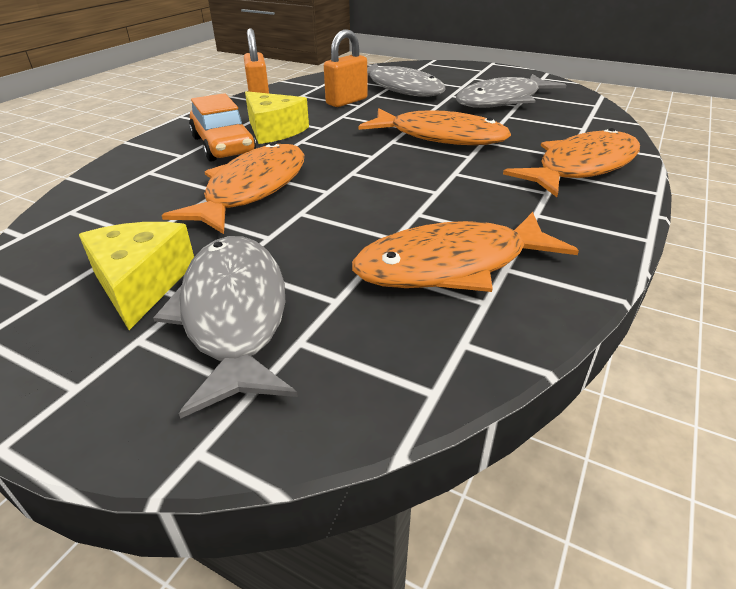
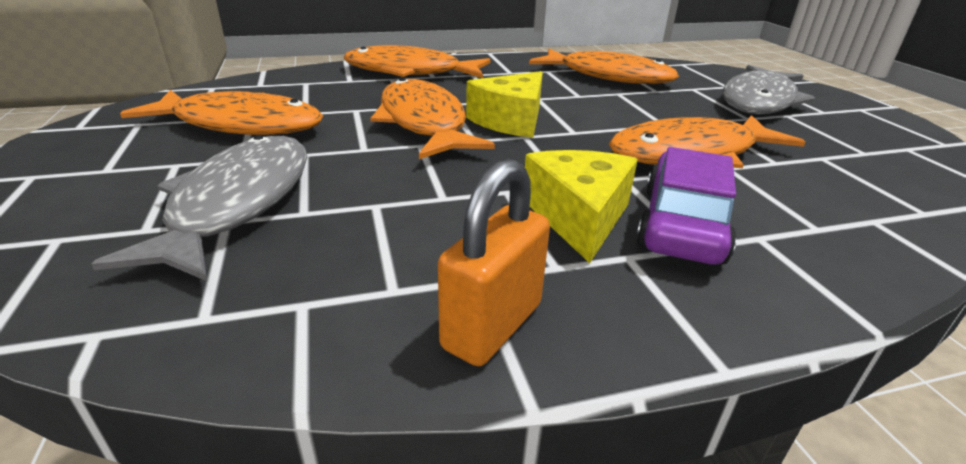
camera: 135 degrees left, 5 degrees down
yellow cheese [79,222,194,330] -> yellow cheese moved to [466,71,543,138]
orange car [189,93,256,162] -> purple car [636,147,737,265]
orange padlock [324,29,368,107] -> none
grey fish [456,74,566,108] -> orange fish [120,90,323,135]

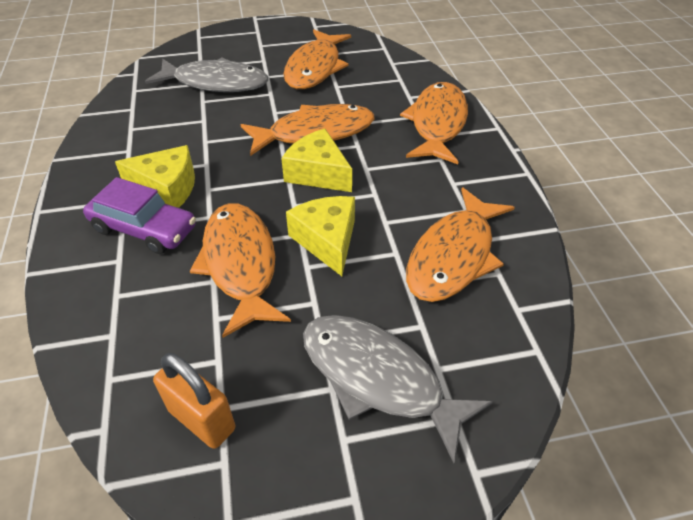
camera: 95 degrees right, 15 degrees up
orange padlock [438,159,550,366] -> orange padlock moved to [153,353,235,449]
none -> yellow cheese [286,196,355,276]

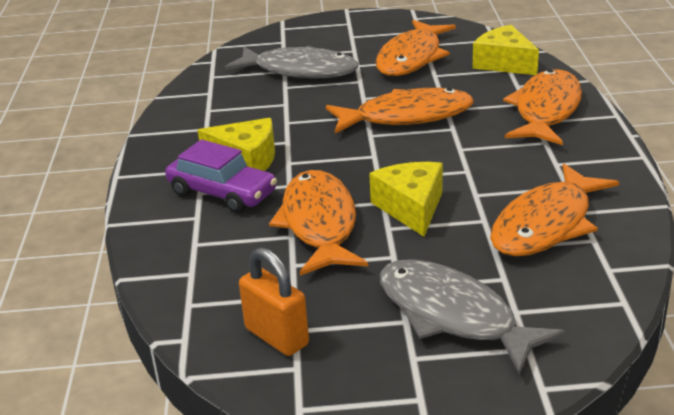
camera: 10 degrees right, 15 degrees down
yellow cheese [281,129,352,192] -> yellow cheese moved to [472,25,539,75]

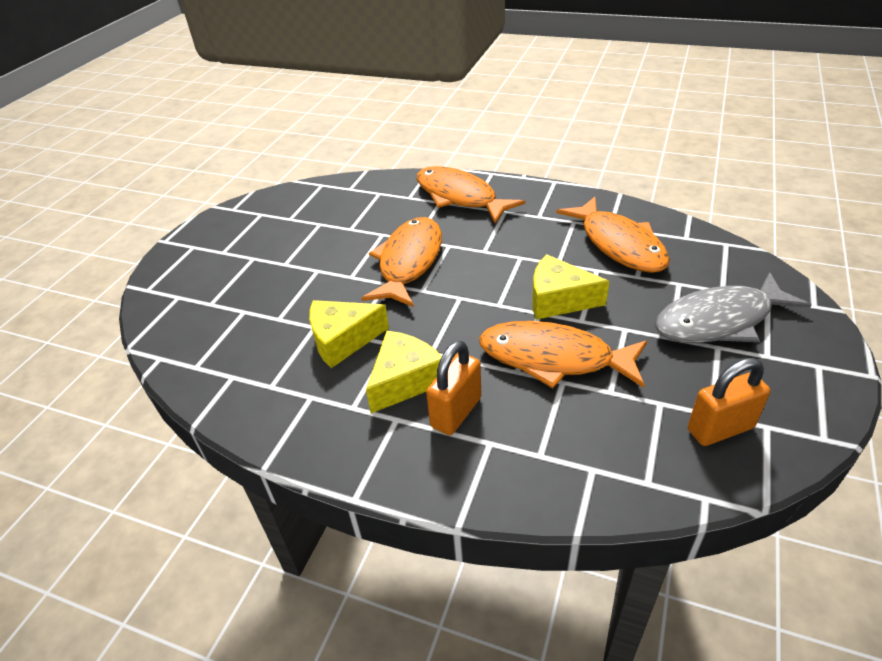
camera: 65 degrees left, 10 degrees up
purple car [165,139,277,213] -> orange padlock [426,341,481,435]
grey fish [225,46,358,79] -> none
orange fish [376,20,456,76] -> none
yellow cheese [472,25,539,75] -> yellow cheese moved to [309,300,389,368]

